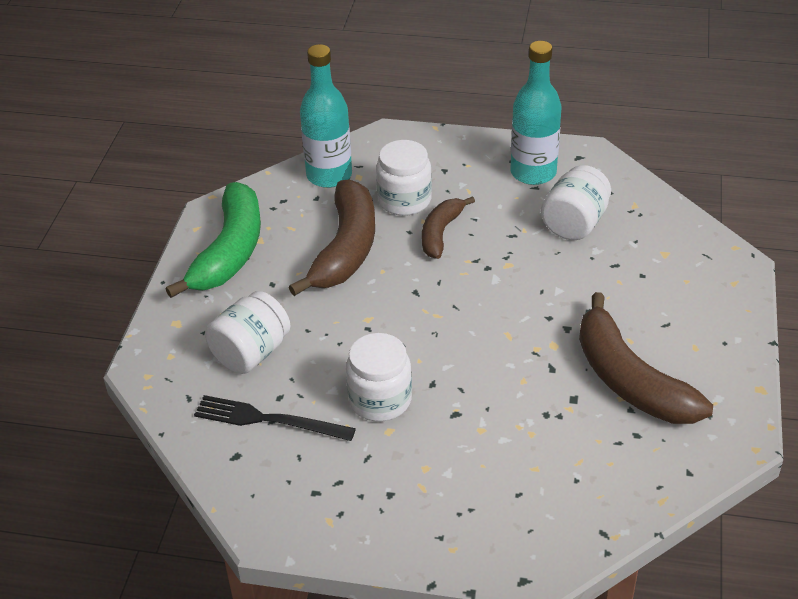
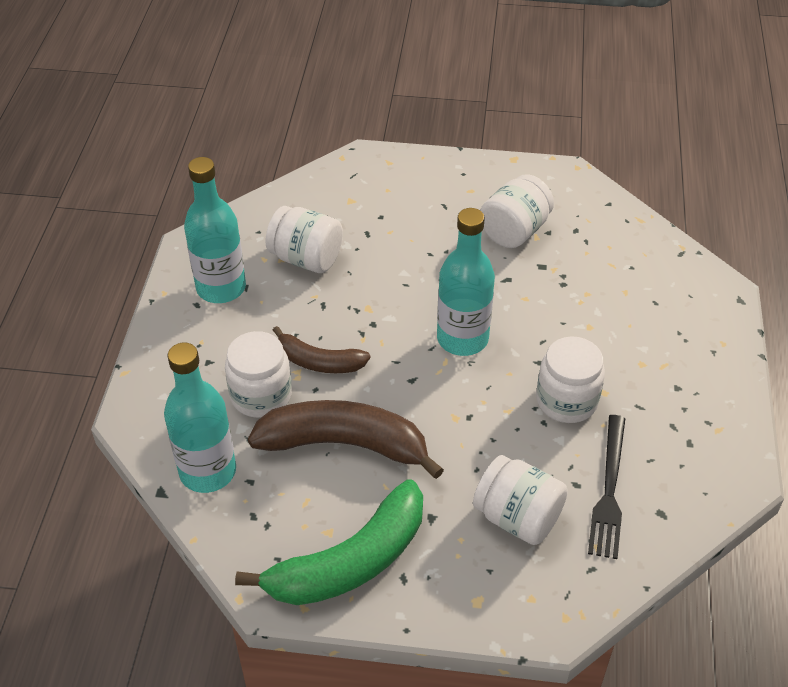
camera: 95 degrees left, 5 degrees up
green banana [166,182,261,298] -> green banana turned 135 degrees clockwise [235,480,423,605]
brown banana [579,292,713,424] -> white jar [480,174,554,248]
none -> turquoise bottle [437,208,495,356]

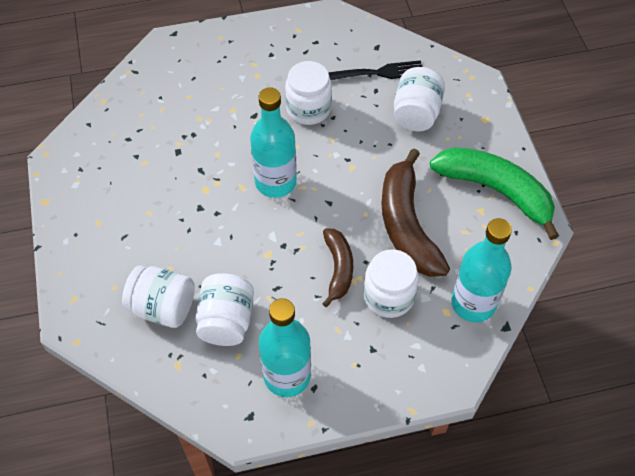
camera: 110 degrees left, 10 degrees up
white jar [480,174,554,248] -> white jar moved to [122,266,195,328]

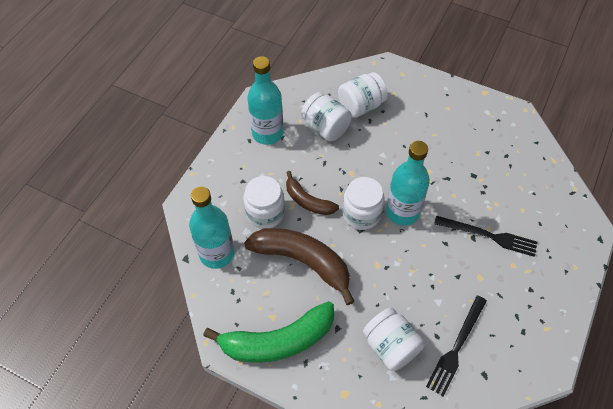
camera: 130 degrees right, 0 degrees up
white jar [285,61,332,125] -> white jar moved to [342,177,385,230]
none -> black fork [434,216,537,257]

